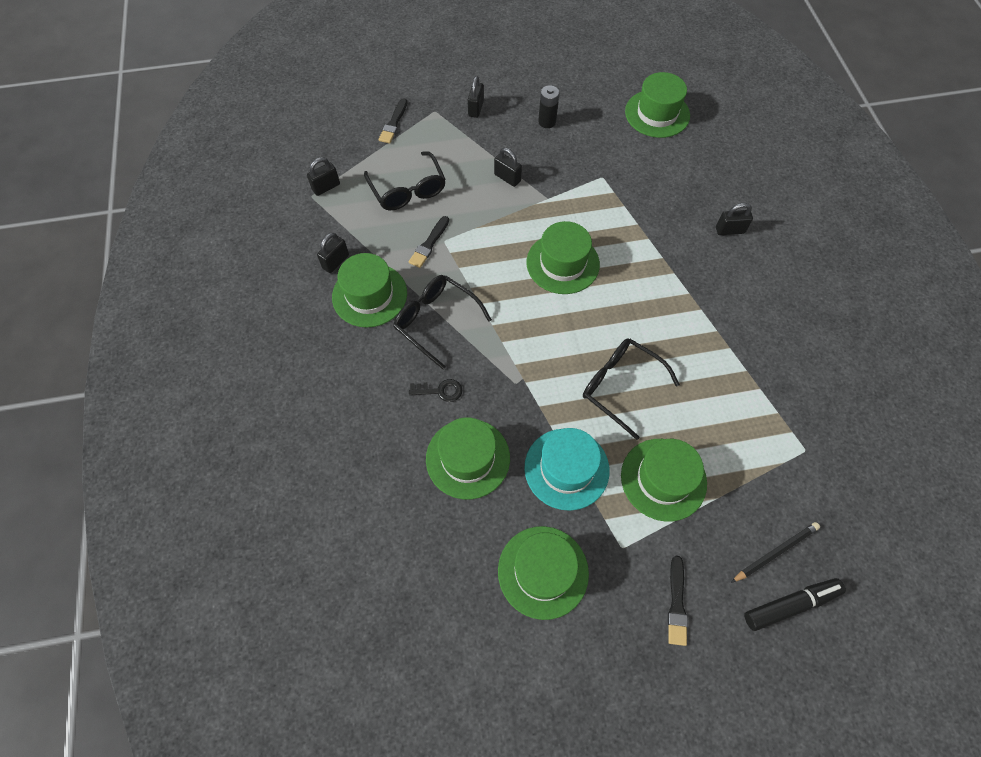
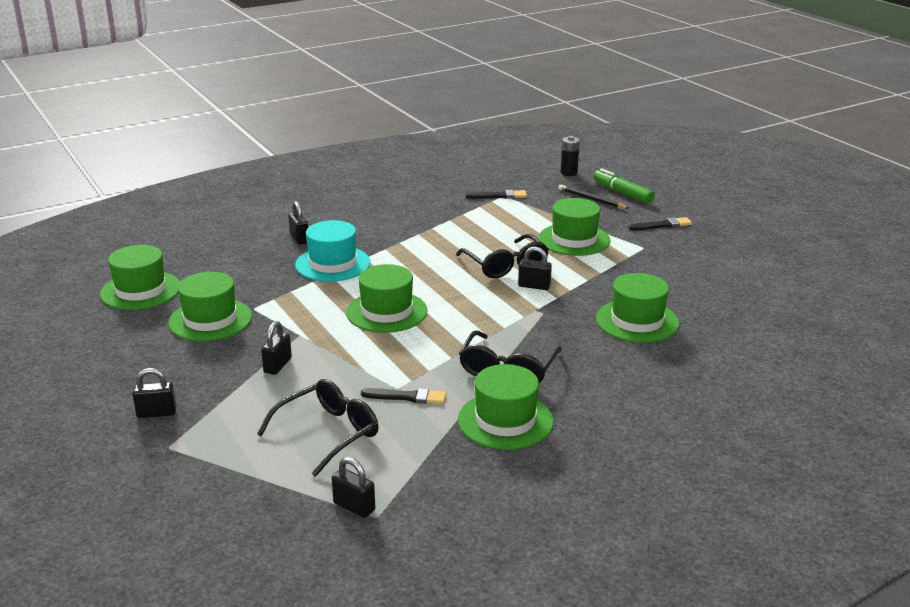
camera: 110 degrees left, 35 degrees down
black padlock [317,233,349,273] -> black padlock moved to [518,247,552,290]
black brush [379,98,407,144] -> black brush moved to [466,190,527,199]
black key [409,379,462,402] -> none
green hat [498,526,589,620] -> green hat moved to [168,272,252,341]
turquoise hat [524,428,610,511] -> turquoise hat moved to [295,220,370,282]
black battery [538,85,559,128] -> black battery moved to [561,136,580,176]
black glasses [583,338,680,440] -> black glasses turned 45 degrees counterclockwise [456,234,549,278]
black marker [744,578,846,631] -> green marker [593,168,655,204]

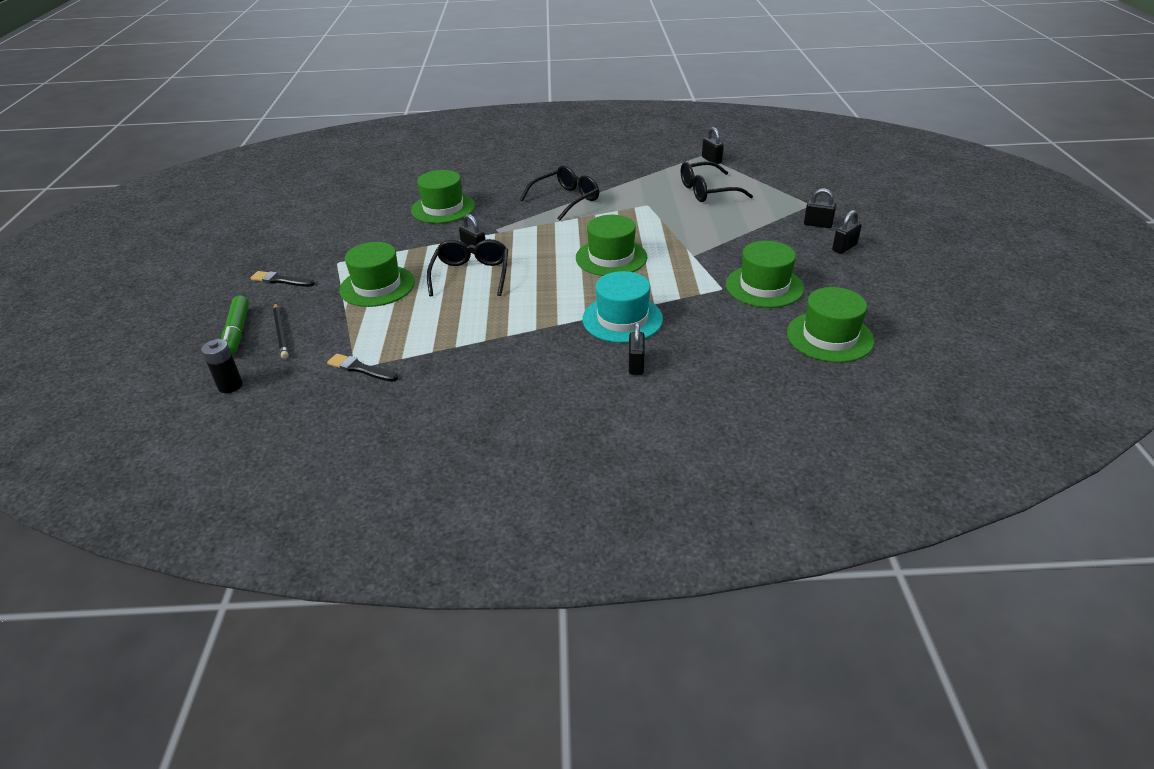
camera: 150 degrees left, 10 degrees up
black padlock [261,321,292,375] -> black padlock moved to [832,210,862,254]
black brush [361,388,446,404] -> none
green hat [458,364,554,450] -> none

